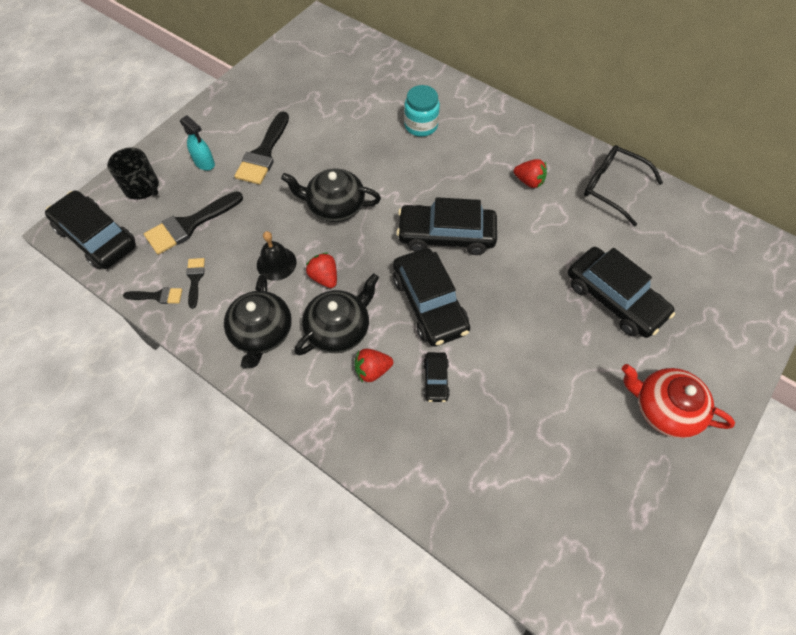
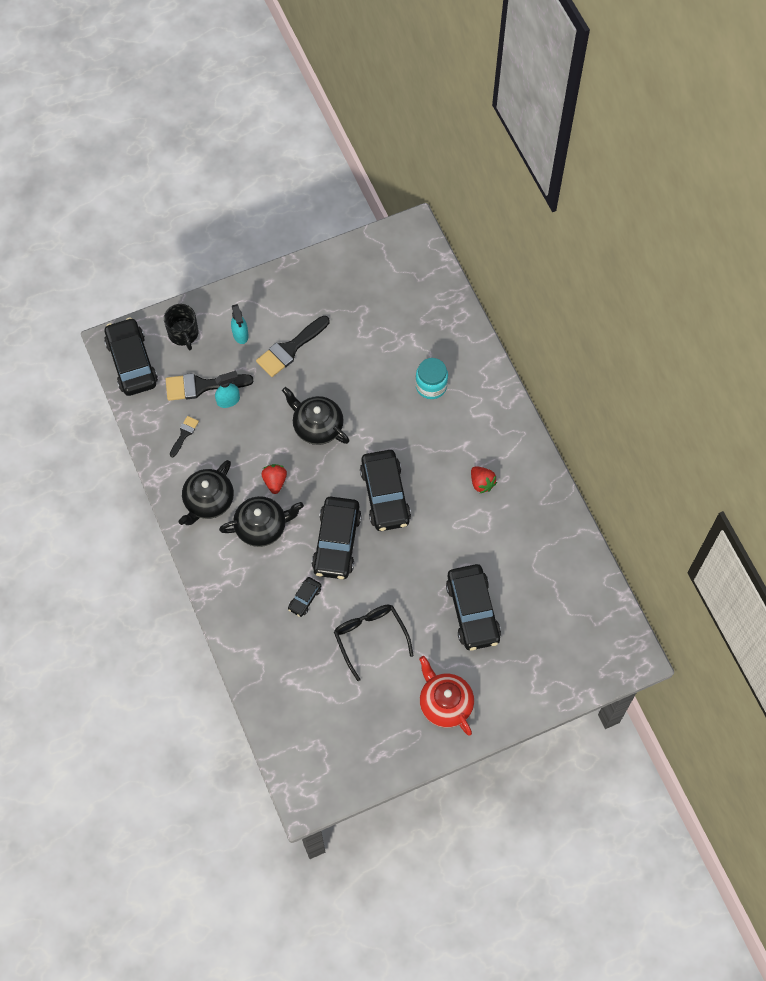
camera: 30 degrees right, 5 degrees up
black brush [123,287,182,304] -> none
black bell [257,231,296,281] -> none
red strawberry [354,349,393,382] -> none
black car [396,197,497,255] -> black car turned 135 degrees counterclockwise [360,450,411,531]
black glasses [584,145,663,226] -> black glasses moved to [334,605,414,681]
none -> turquoise spray bottle [215,370,240,408]

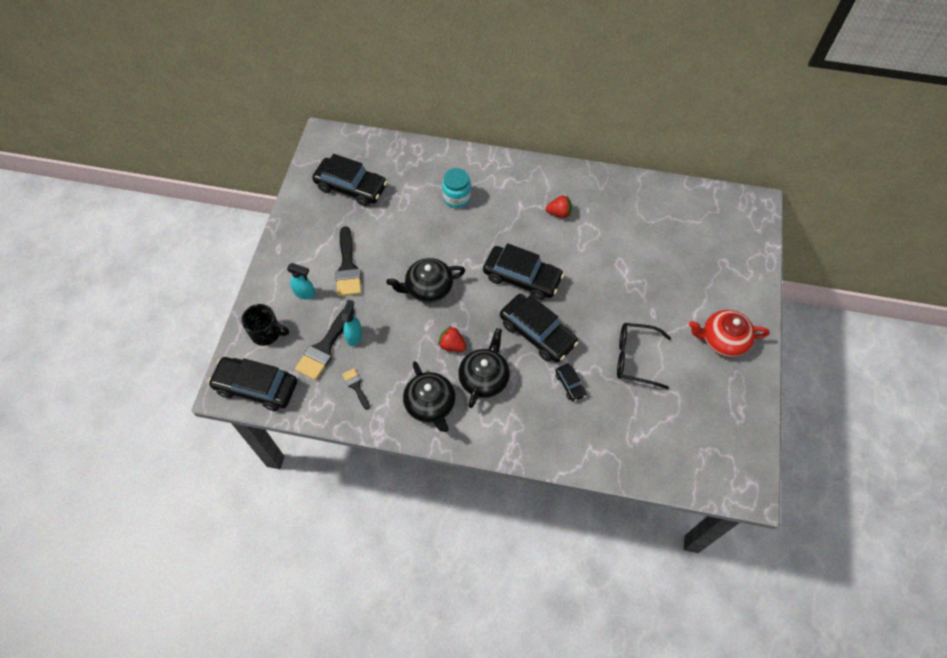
camera: 55 degrees left, 5 degrees down
black car [446,564,501,650] -> black car moved to [312,154,387,206]

